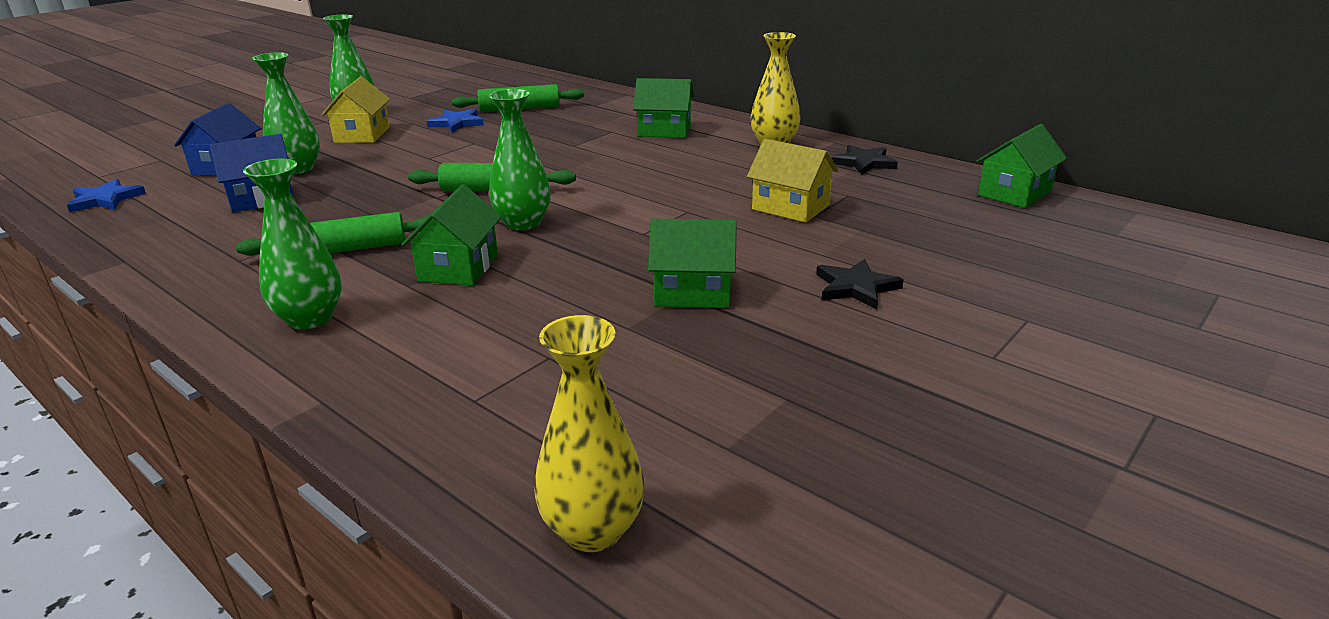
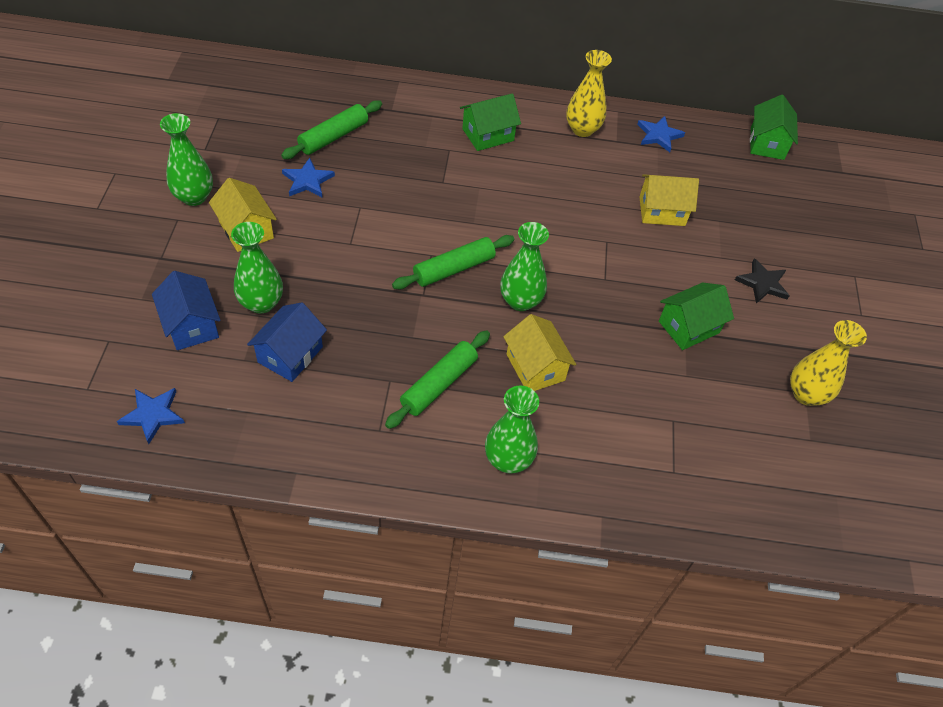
camera: 40 degrees left, 25 degrees up
green house [401,184,502,286] -> yellow house [503,314,576,391]
yellow vase [534,315,644,552] -> yellow vase moved to [790,320,867,406]
black star [832,145,898,175] -> blue star [637,116,685,152]

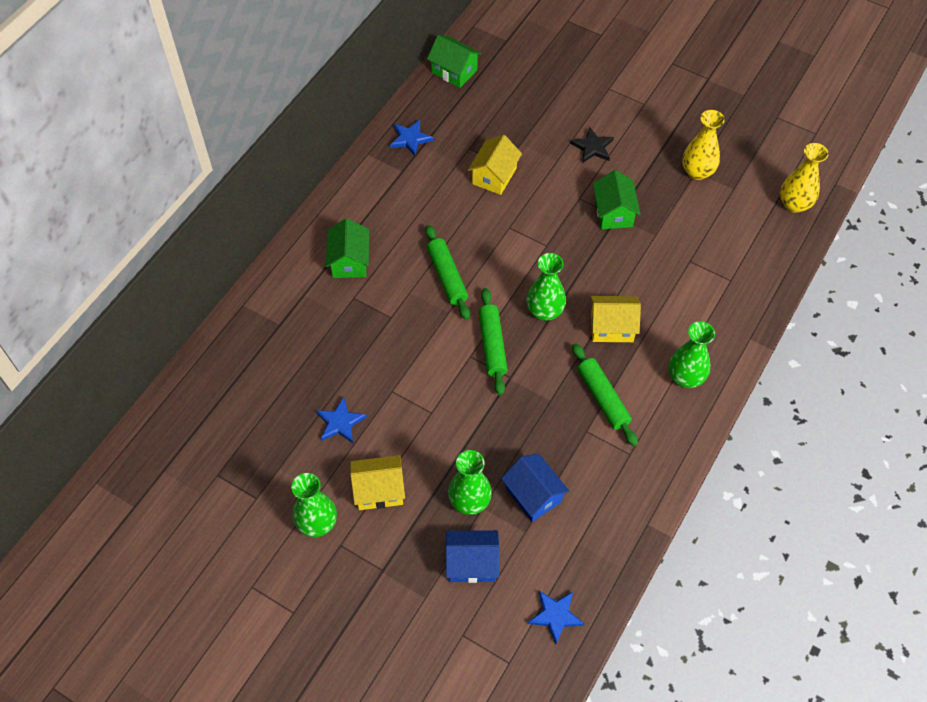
camera: 60 degrees left, 5 degrees up
green rolling pin [281,100,382,159] -> green rolling pin moved to [425,225,470,320]
yellow vase [566,50,612,137] -> yellow vase moved to [780,143,829,213]

